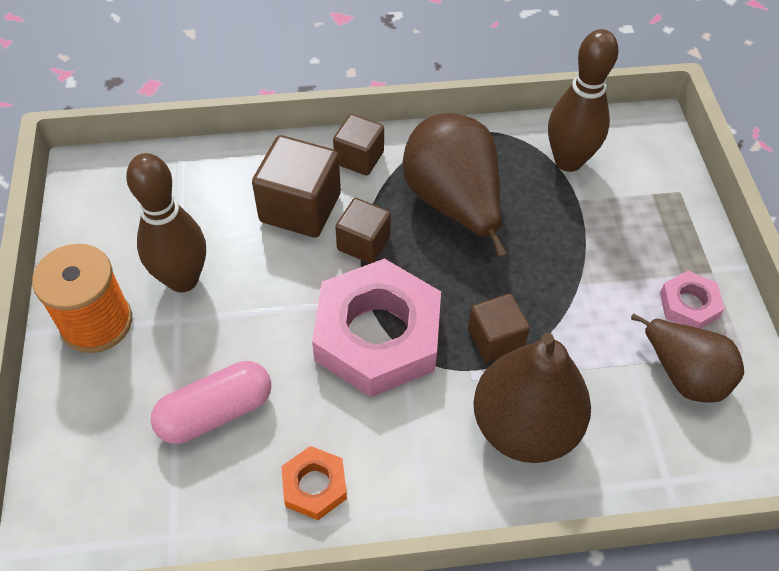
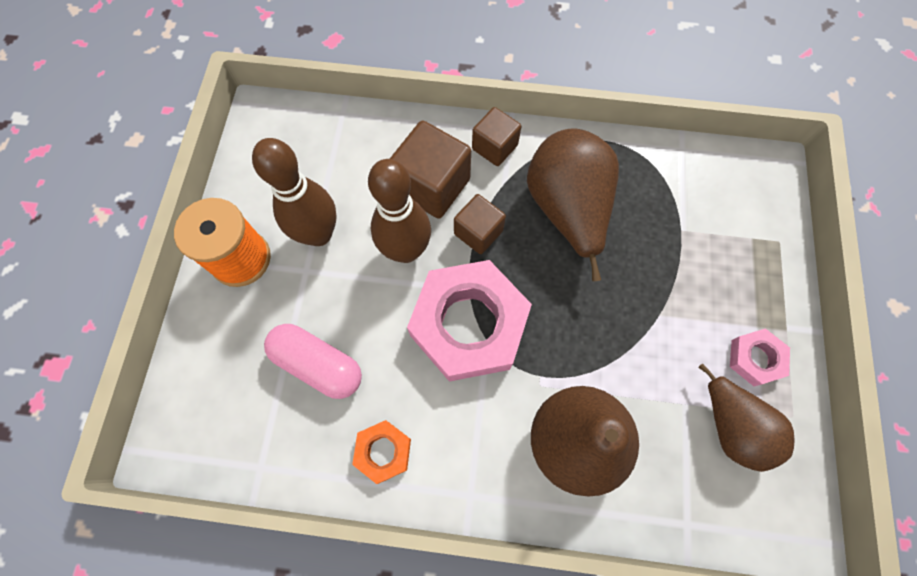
camera: 15 degrees right, 15 degrees up
pink capsule [151,361,271,444] -> pink capsule turned 45 degrees clockwise [264,324,362,399]
brown cube [468,294,530,362] -> none
brown bowling pin [548,29,619,172] -> brown bowling pin moved to [368,159,431,263]

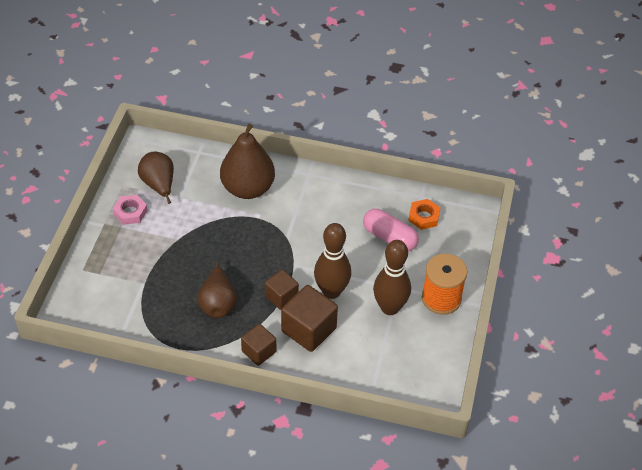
camera: 175 degrees left, 20 degrees down
orange nut [352,420,411,484] -> orange nut moved to [408,199,440,230]
pink nut [407,260,532,382] -> none
brown pear [527,128,619,281] -> brown pear [197,262,237,318], size x0.66

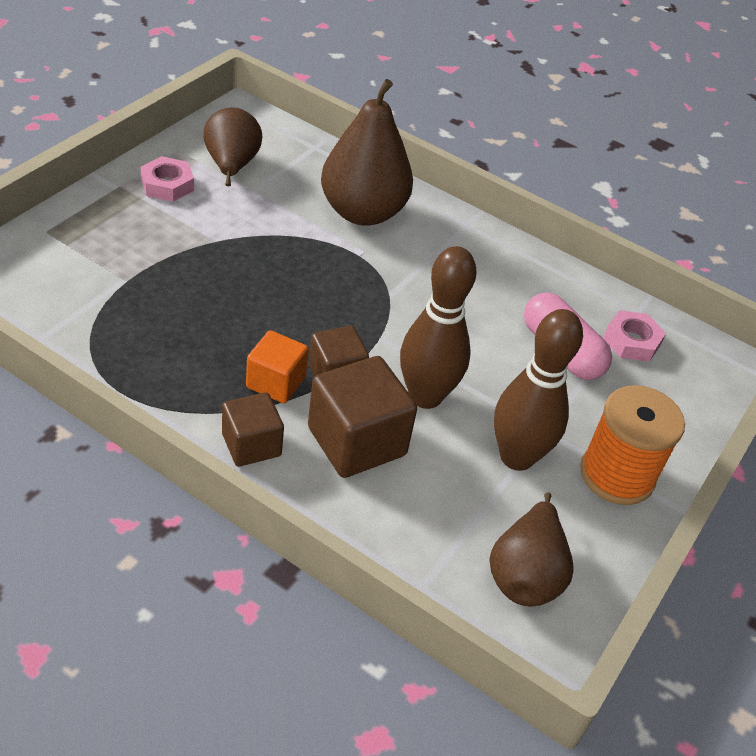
camera: 15 degrees right, 5 degrees down
brown pear [197,262,237,318] -> brown pear moved to [490,492,574,607]
orange nut [408,199,440,230] -> pink nut [603,310,666,362]
none -> orange cube [246,330,309,403]

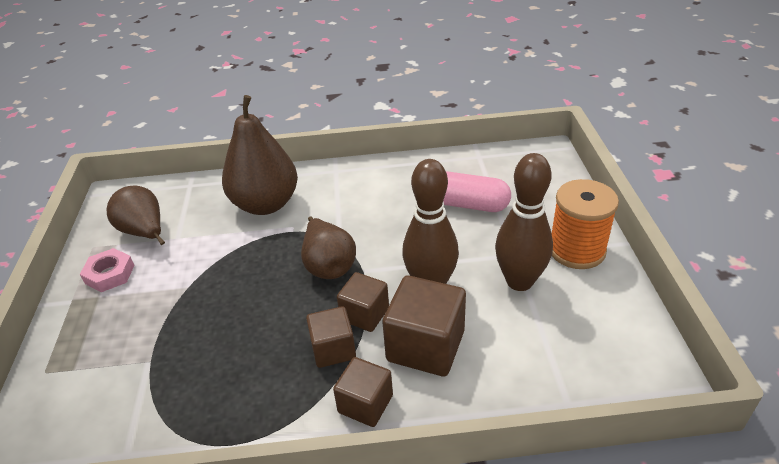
camera: 30 degrees left, 5 degrees down
orange cube [246,330,309,403] -> brown cube [306,306,356,368]
brown pear [490,492,574,607] -> brown pear moved to [301,217,356,279]
pink nut [603,310,666,362] -> none

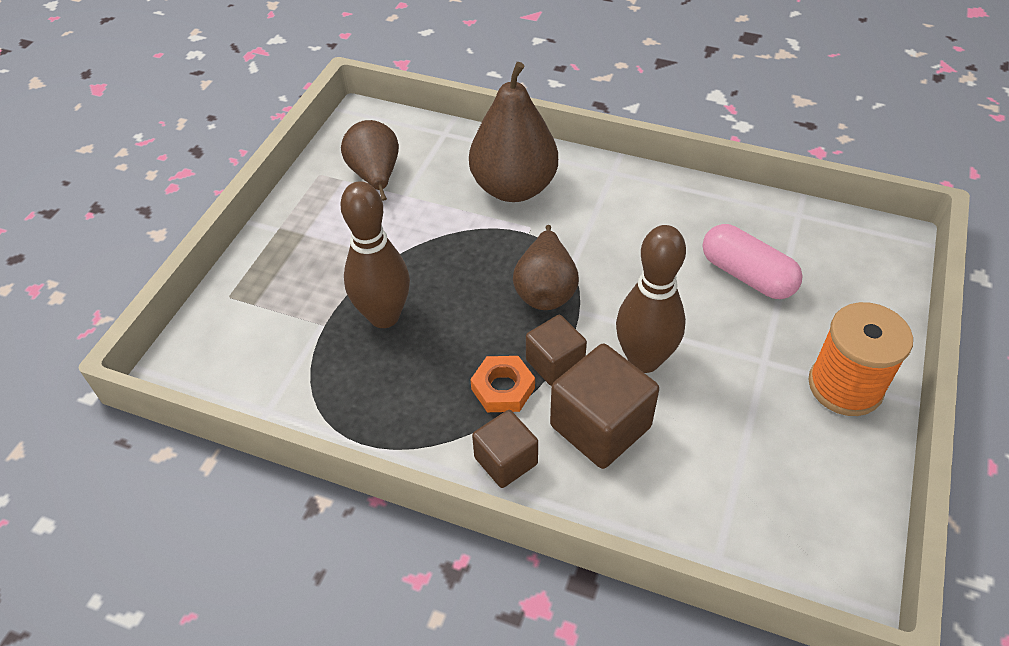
camera: 25 degrees right, 10 degrees up
pink nut [80,248,134,292] -> none
brown cube [306,306,356,368] -> orange nut [470,356,535,412]
brown bowling pin [495,153,553,291] -> brown bowling pin moved to [340,181,410,328]

